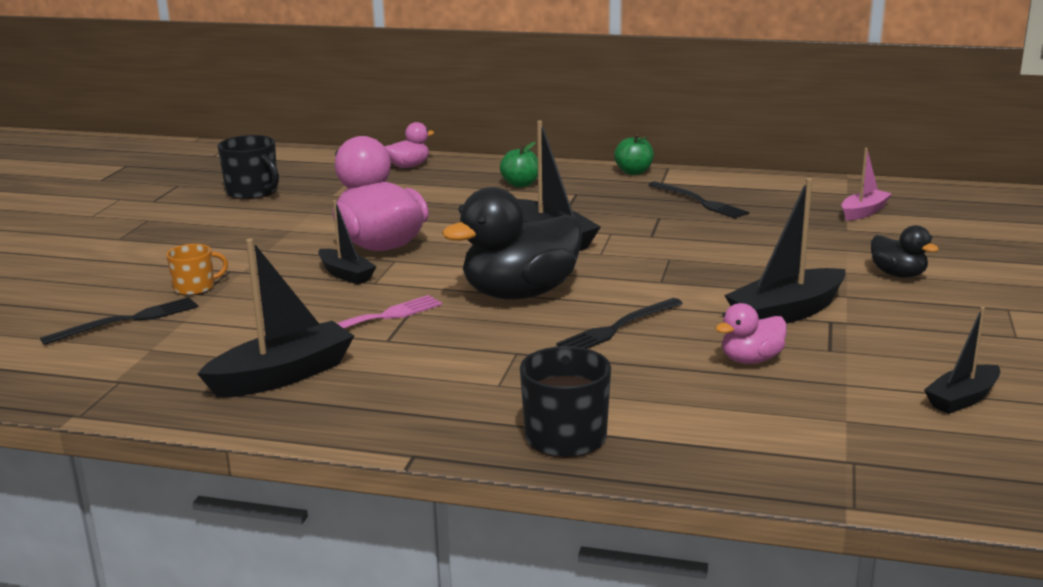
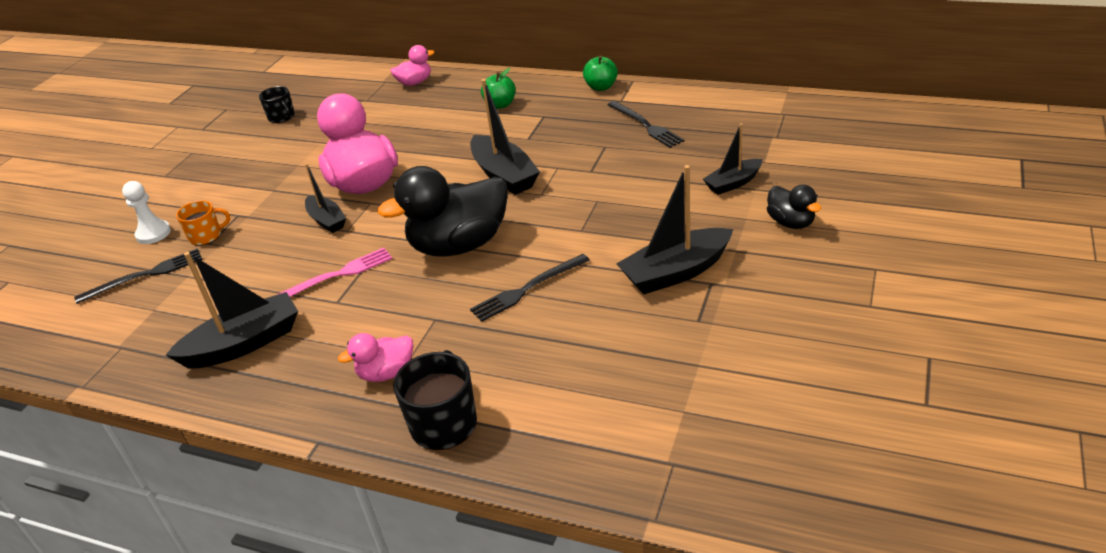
camera: 10 degrees right, 15 degrees up
black mug [218,135,279,200] -> black mug [259,86,295,123], size x0.63
pink duck [715,303,787,364] -> pink duck moved to [338,333,413,382]
pink boat [841,148,892,221] -> none
black boat [924,307,1000,414] -> black boat moved to [703,123,763,195]
none -> white pawn [122,181,171,244]

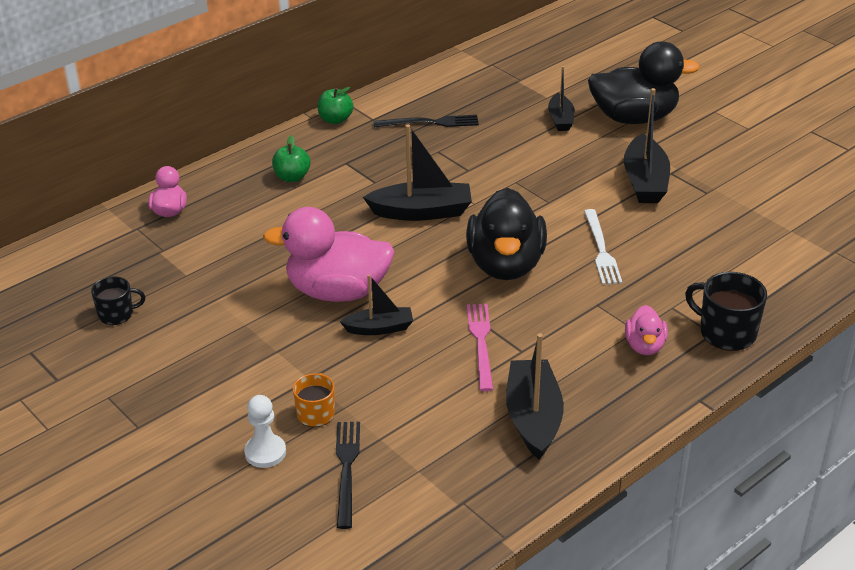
camera: 65 degrees left, 0 degrees up
black fork [470,254,590,322] -> white fork [584,209,622,285]
black duck [767,185,821,229] -> black duck [588,42,700,124], size x2.04

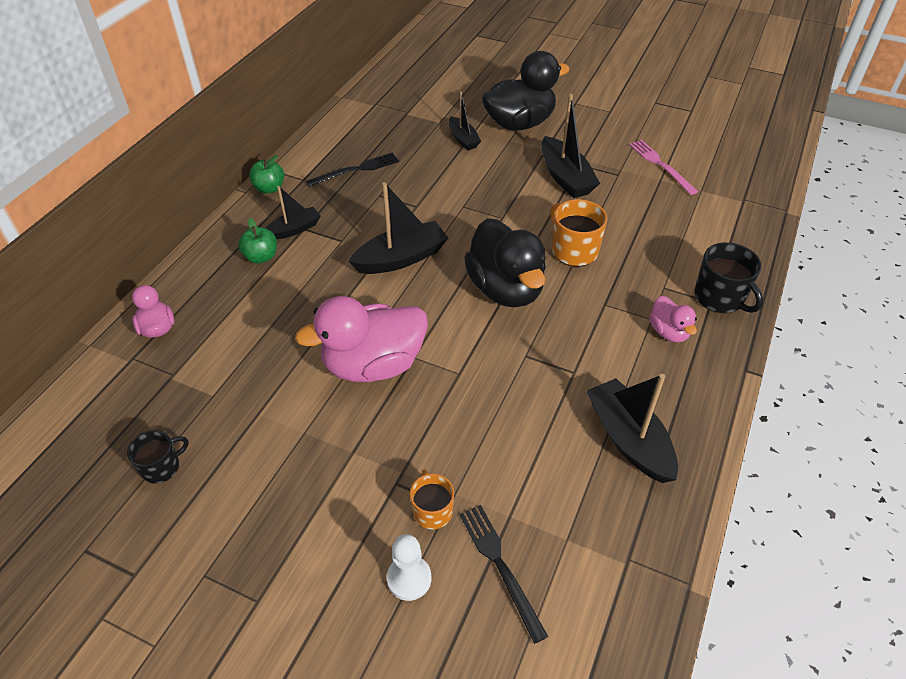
camera: 25 degrees left, 10 degrees up
black boat [340,275,413,335] -> black boat moved to [265,186,320,239]
pink fork [467,304,493,391] -> pink fork moved to [629,140,698,195]
white fork [584,209,622,285] -> orange mug [550,199,608,267]
black mug [685,272,767,351] -> black mug turned 135 degrees counterclockwise [695,242,763,314]

